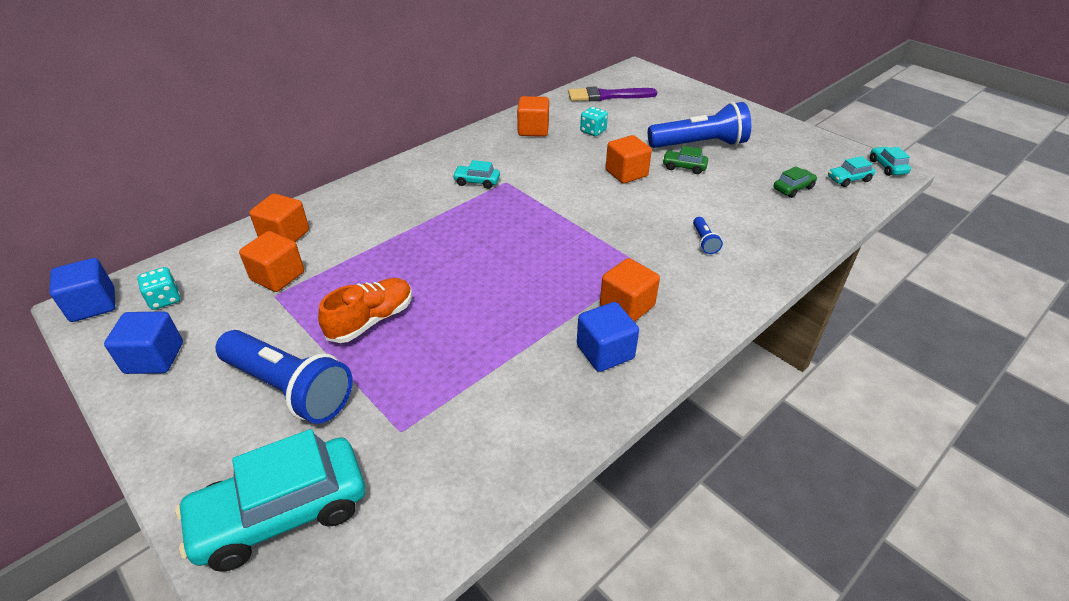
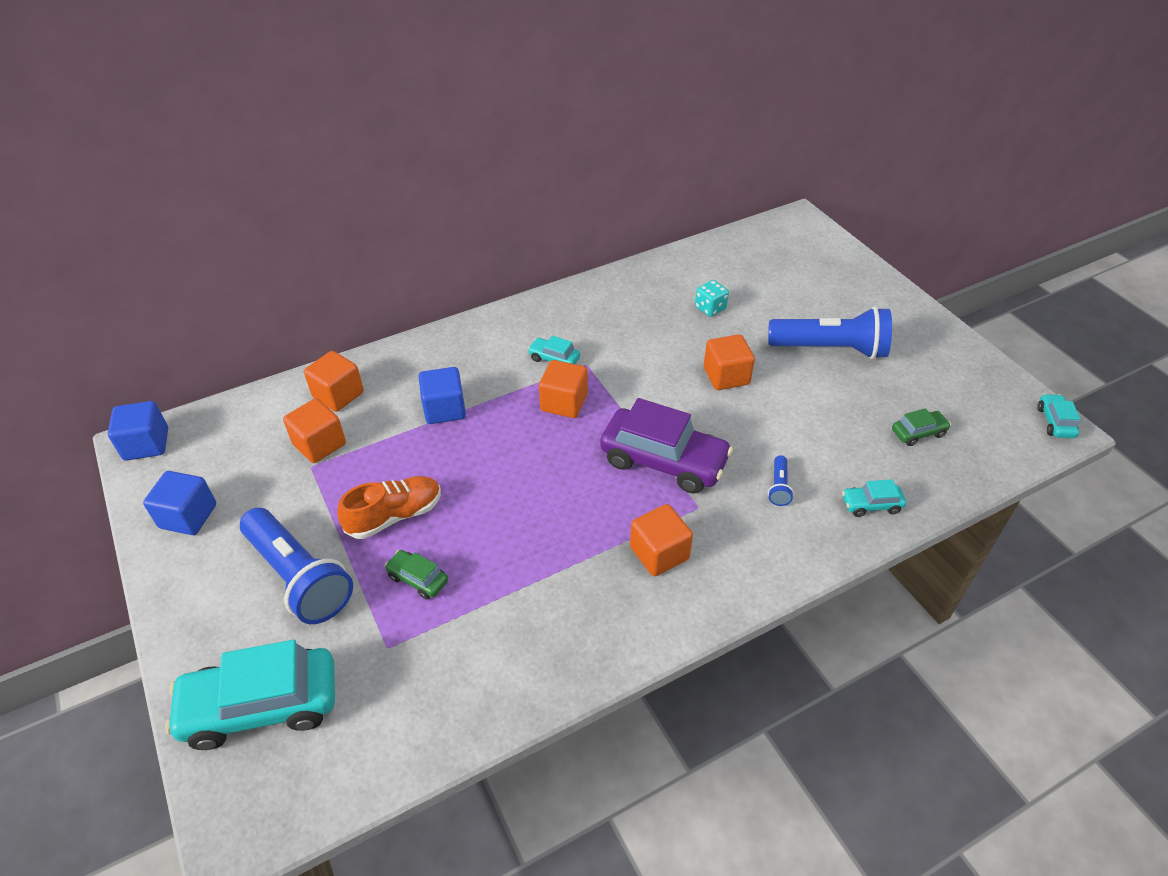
camera: 15 degrees right, 5 degrees up
turquoise dice [137,267,181,310] -> none
orange cube [517,96,549,137] -> orange cube moved to [539,360,588,418]
purple brush [568,87,657,101] -> none
blue cube [577,302,639,372] -> blue cube moved to [418,367,466,424]
green car [662,146,708,174] -> green car moved to [385,550,448,599]
turquoise car [828,156,875,187] -> turquoise car moved to [842,479,906,517]
none -> purple car [600,398,733,494]

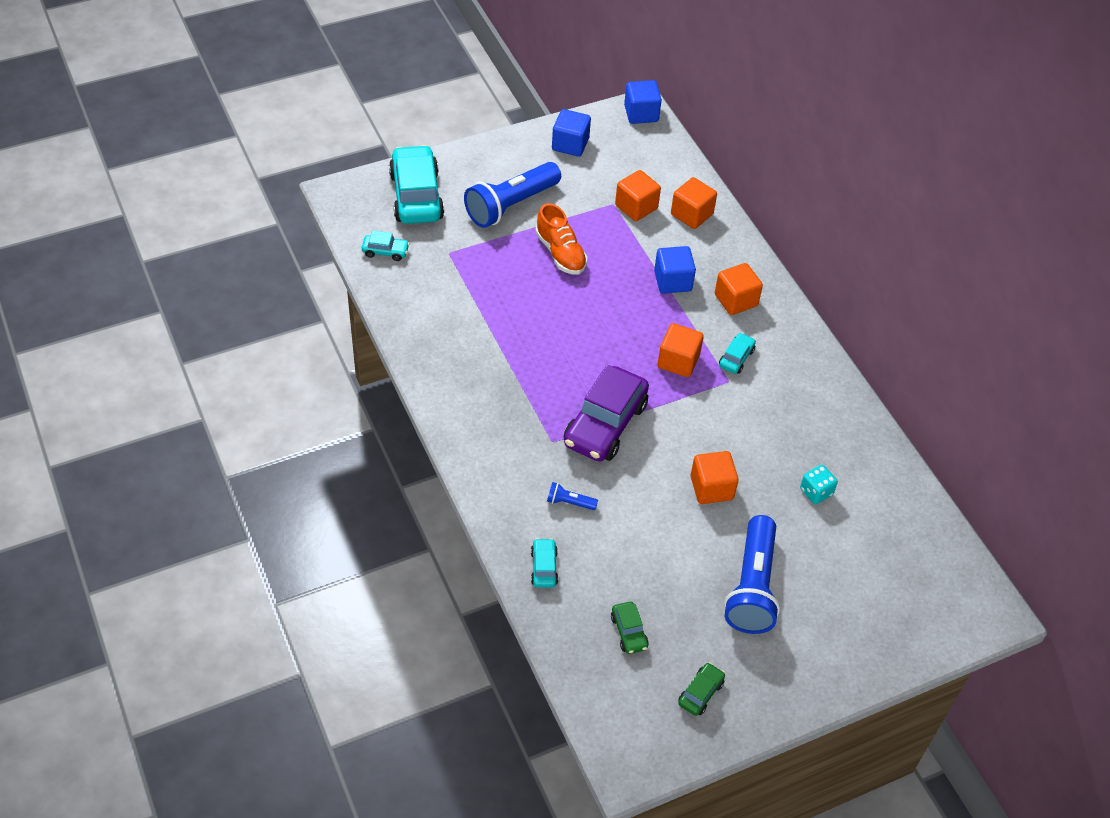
camera: 90 degrees right, 5 degrees up
green car [385,550,448,599] -> green car moved to [678,662,725,716]
orange cube [630,504,693,576] -> orange cube moved to [715,263,763,315]
turquoise car [1037,394,1080,438] -> turquoise car moved to [362,231,410,261]

